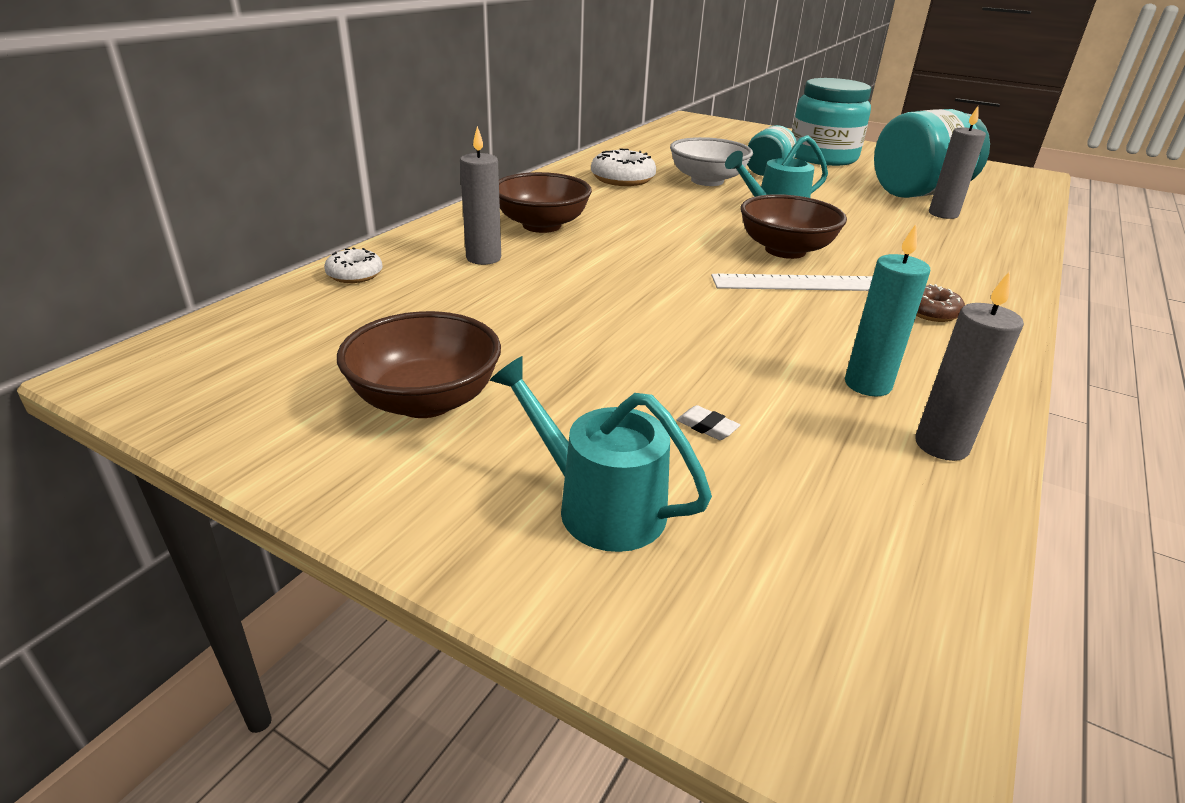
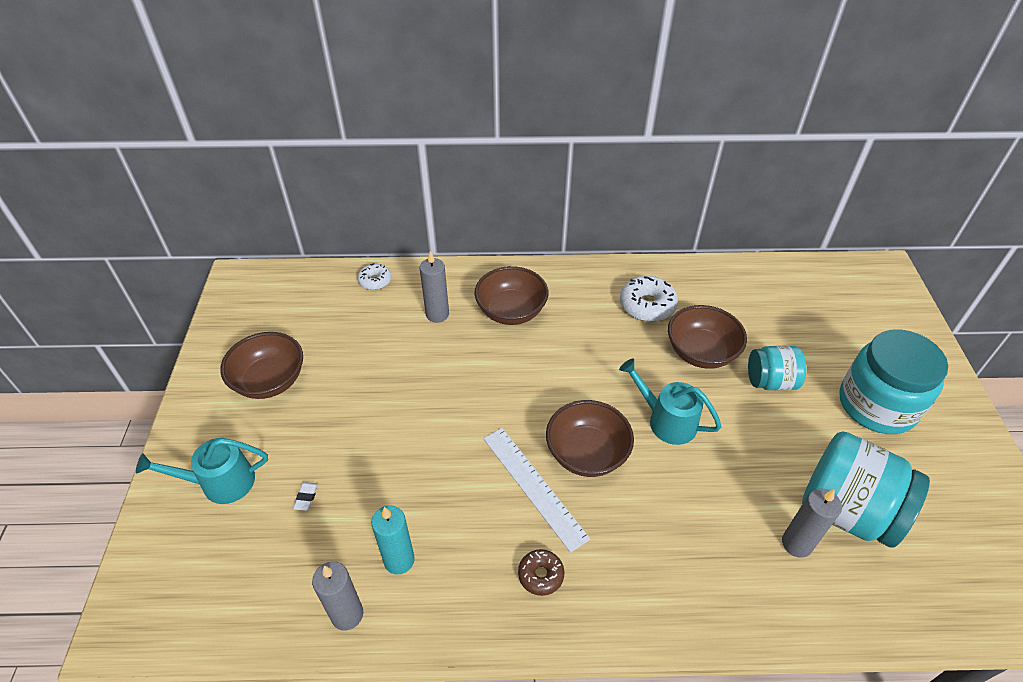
camera: 60 degrees right, 15 degrees up
turquoise watering can [490,356,712,552] -> turquoise watering can turned 105 degrees counterclockwise [136,438,268,504]
white bowl [670,137,753,186] -> brown bowl [668,305,747,369]

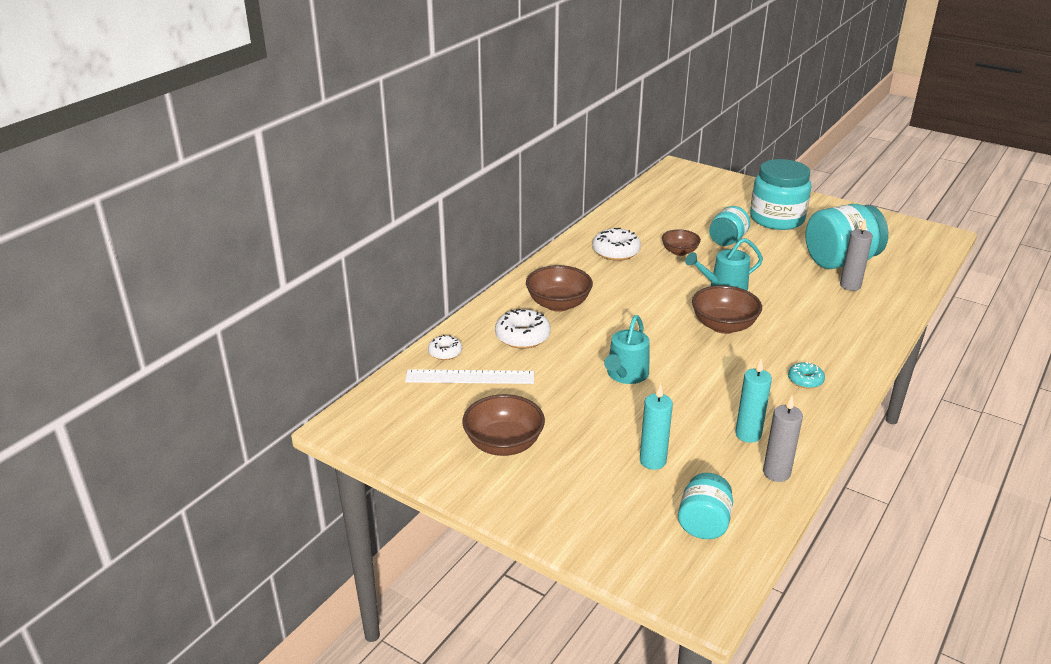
camera: 55 degrees left, 15 degrees down
turquoise watering can [136,438,268,504] -> turquoise watering can moved to [604,315,650,384]
white eraser [293,482,318,511] -> turquoise candle [640,383,673,470]
grey candle [420,251,449,323] -> white donut [495,309,551,349]
white ruler [483,428,591,553] -> white ruler moved to [405,369,534,384]
brown donut [518,549,565,596] -> turquoise donut [788,362,825,389]
brown bowl [668,305,747,369] -> brown bowl [662,230,701,256], size x0.64
none -> turquoise jar [678,473,733,539]

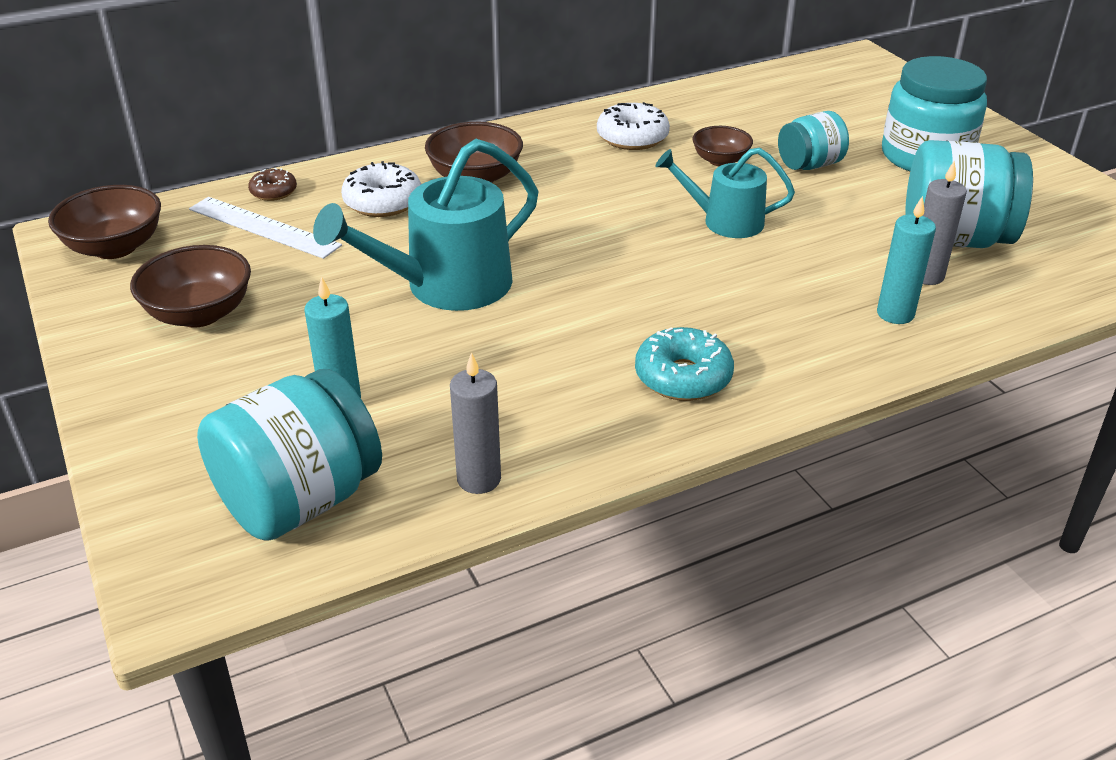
camera: 30 degrees right, 5 degrees up
white donut [428,335,462,360] -> brown donut [248,168,297,201]
turquoise watering can [604,315,650,384] -> turquoise watering can [313,139,538,311], size x1.63
turquoise jar [678,473,733,539] -> turquoise jar [197,369,382,541], size x1.73
brown bowl [692,285,762,334] -> brown bowl moved to [48,185,161,259]
turquoise candle [735,359,772,443] -> turquoise candle moved to [877,196,936,324]
turquoise donut [788,362,825,389] -> turquoise donut [635,327,734,401], size x1.66

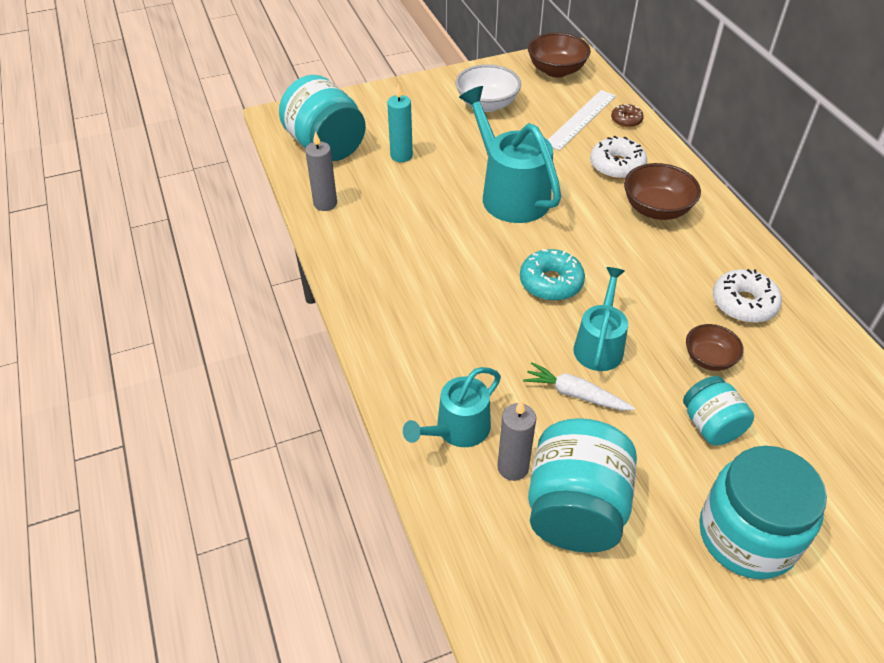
camera: 95 degrees right, 10 degrees up
brown bowl [130,245,251,328] -> white bowl [455,64,521,112]
turquoise donut [635,327,734,401] -> turquoise donut moved to [520,249,585,301]
turquoise candle [877,196,936,324] -> turquoise watering can [403,367,501,447]
none -> white carrot [523,362,635,410]

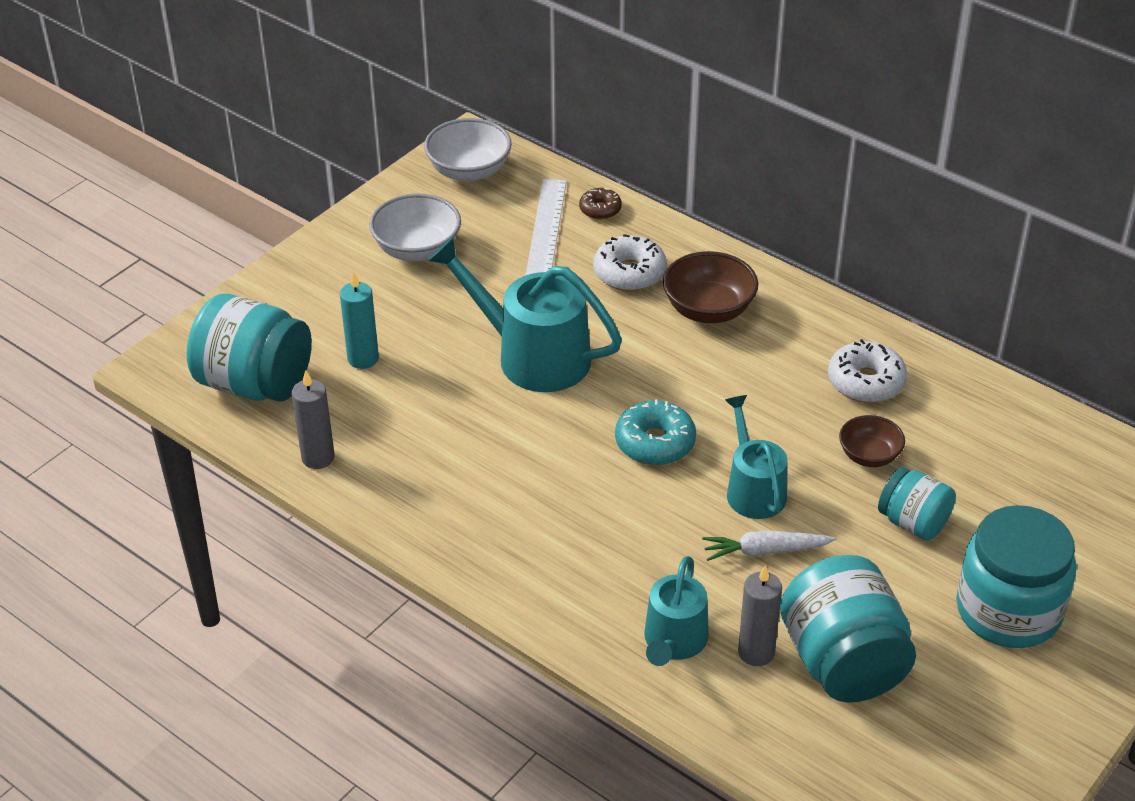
camera: 30 degrees left, 5 degrees down
brown bowl [528,32,591,78] -> white bowl [424,118,512,182]

